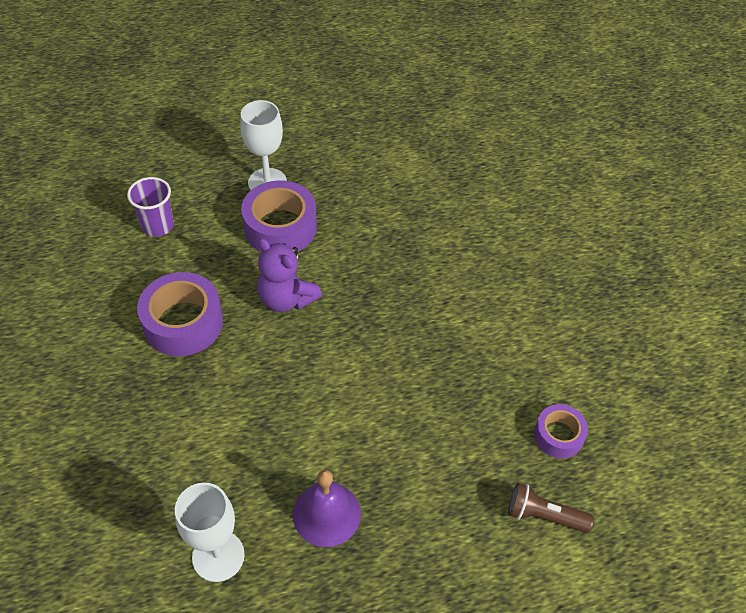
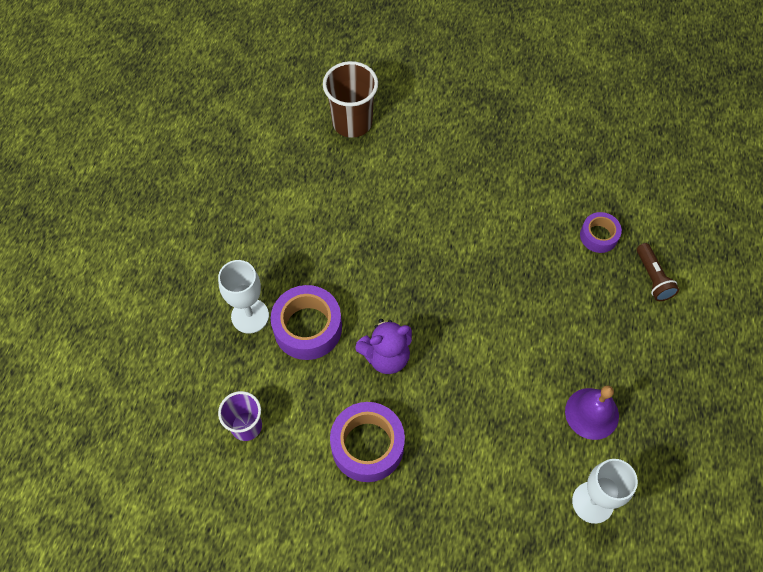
camera: 60 degrees left, 10 degrees up
brown flashlight [508,483,594,533] -> brown flashlight turned 60 degrees counterclockwise [637,243,679,301]
none -> brown cup [323,61,378,138]

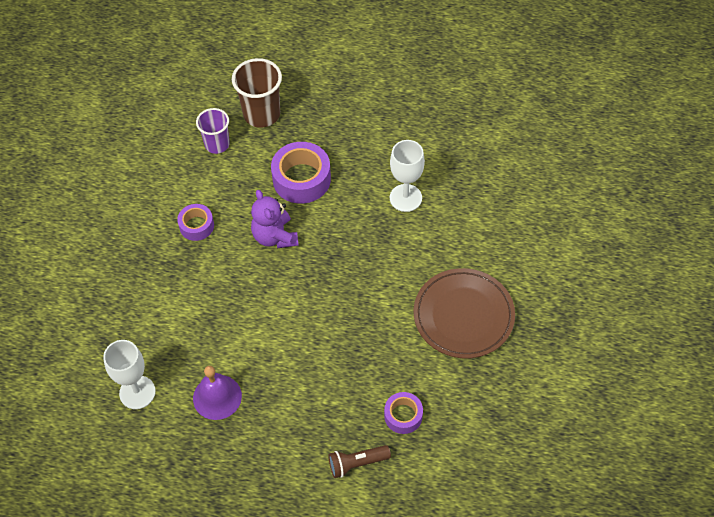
camera: 90 degrees right, 5 degrees down
white goblet [218,260,269,333] -> white goblet moved to [390,140,425,212]
brown cup [323,61,378,138] -> brown cup moved to [232,58,282,128]
purple tape [330,402,405,482] -> purple tape [177,204,214,241], size x0.58
none -> brown plate [414,268,515,358]

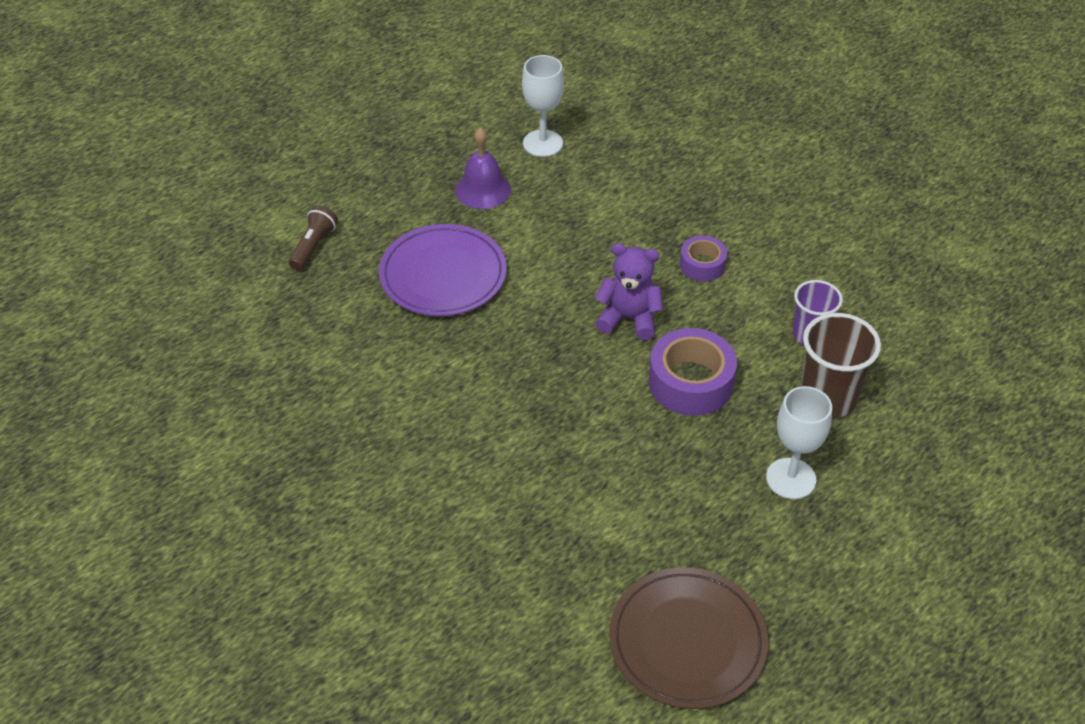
camera: 125 degrees right, 10 degrees down
purple tape [384,392,423,434] -> none
white goblet [390,140,425,212] -> white goblet moved to [766,386,832,499]
brown plate [414,268,515,358] -> brown plate moved to [609,568,769,709]
none -> purple plate [379,224,507,316]

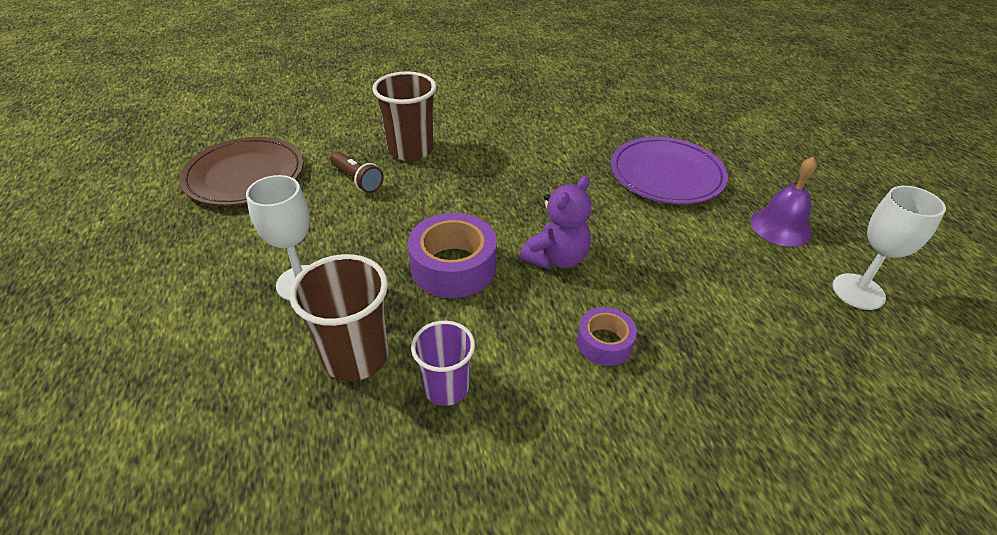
camera: 115 degrees right, 5 degrees down
brown flashlight [289,205,338,270] -> brown flashlight moved to [331,152,384,193]
none -> brown cup [373,71,437,161]

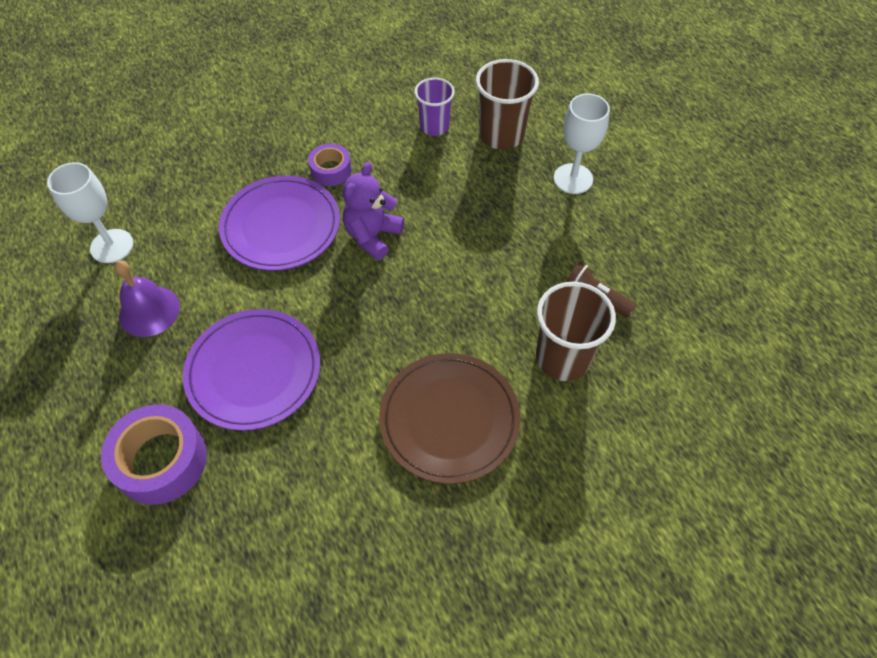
camera: 170 degrees right, 15 degrees up
brown plate [179,137,304,206] -> brown plate moved to [379,353,521,484]
purple tape [408,213,497,298] -> purple tape moved to [101,404,207,505]
none -> purple plate [219,176,340,271]

